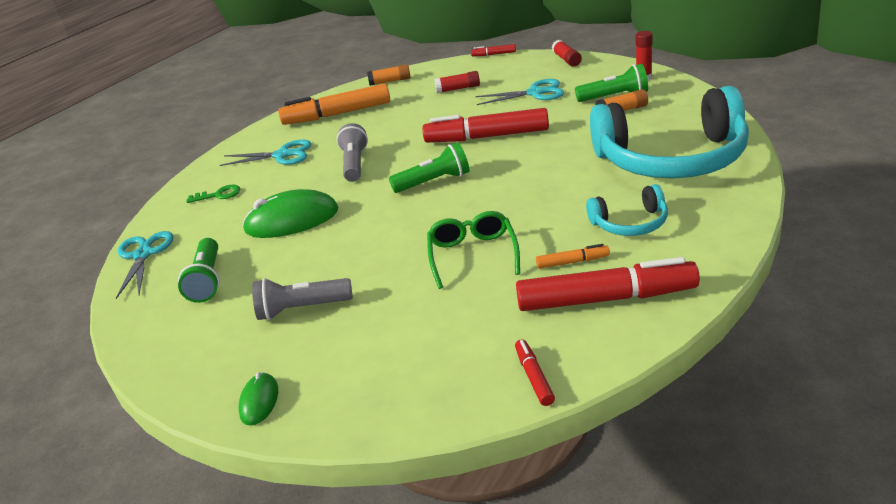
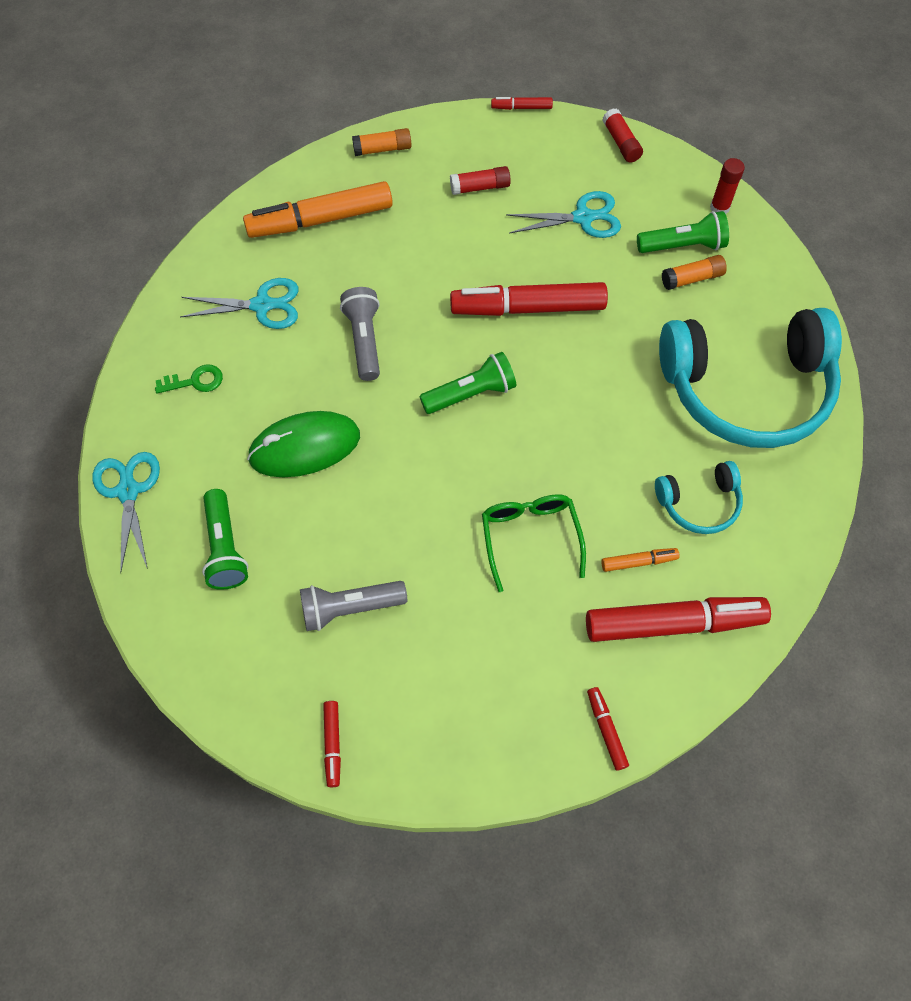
camera: 10 degrees left, 30 degrees up
green mouse [238,372,278,426] -> red marker [323,701,341,787]

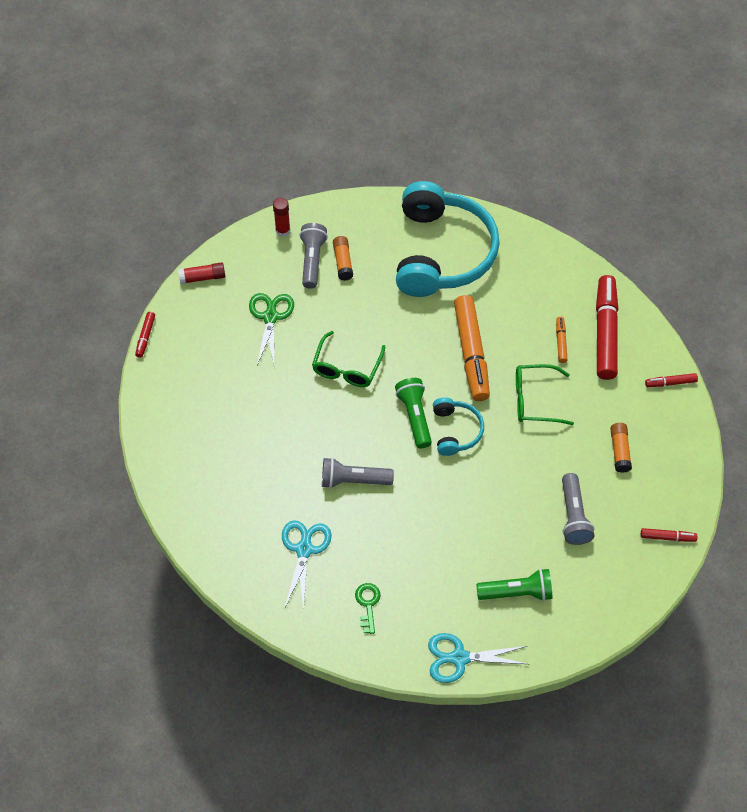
camera: 80 degrees left, 5 degrees down
orange marker [243,181,393,238] -> orange marker moved to [454,295,490,401]
green mouse [247,411,360,477] -> none
orange glue stick [352,128,411,156] -> orange glue stick moved to [610,423,632,473]
red glue stick [450,166,511,195] -> none
red marker [450,282,608,316] -> green glasses [312,331,386,387]
turquoise scissors [506,191,621,238] -> green scissors [249,293,294,365]
green flashlight [637,211,729,253] -> grey flashlight [299,223,328,289]
turquoise headphones [655,461,743,534] -> turquoise headphones moved to [433,397,484,456]

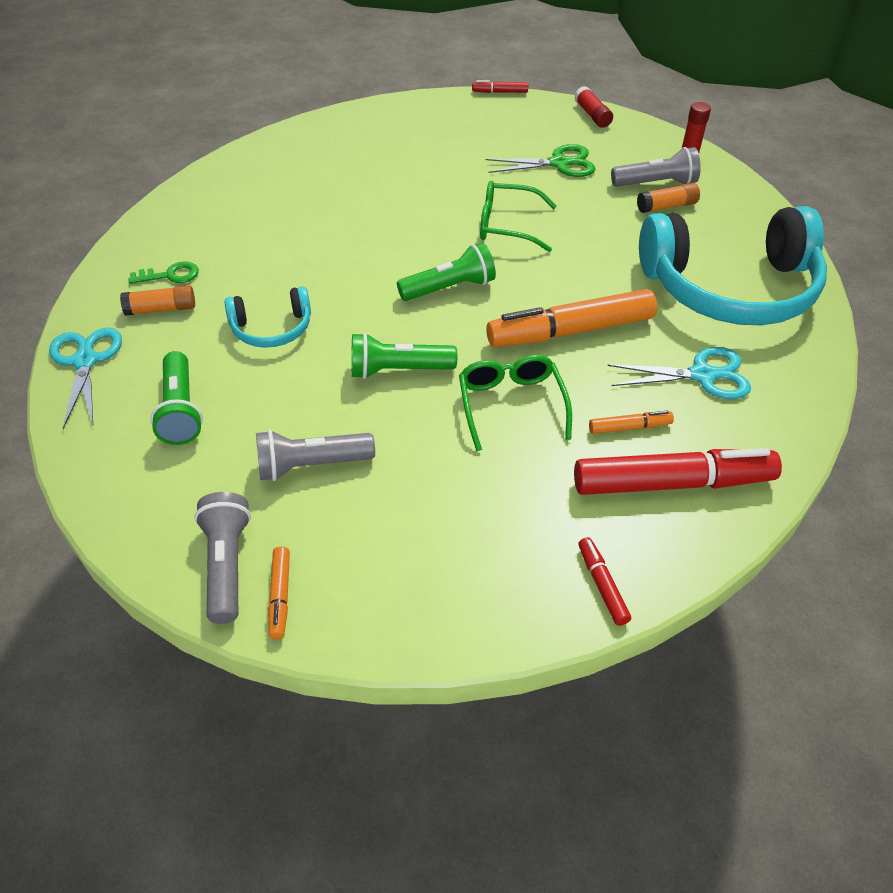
camera: 80 degrees right, 10 degrees down
turquoise scissors [282,520,331,610] -> turquoise scissors moved to [607,347,751,399]
grey flashlight [322,457,394,489] -> grey flashlight moved to [194,492,251,624]
turquoise headphones [433,397,484,456] -> turquoise headphones moved to [225,286,311,348]
orange glue stick [610,423,632,473] -> orange glue stick moved to [120,285,195,316]
red marker [641,528,697,542] -> orange marker [268,546,290,639]
none -> green flashlight [351,332,457,379]

